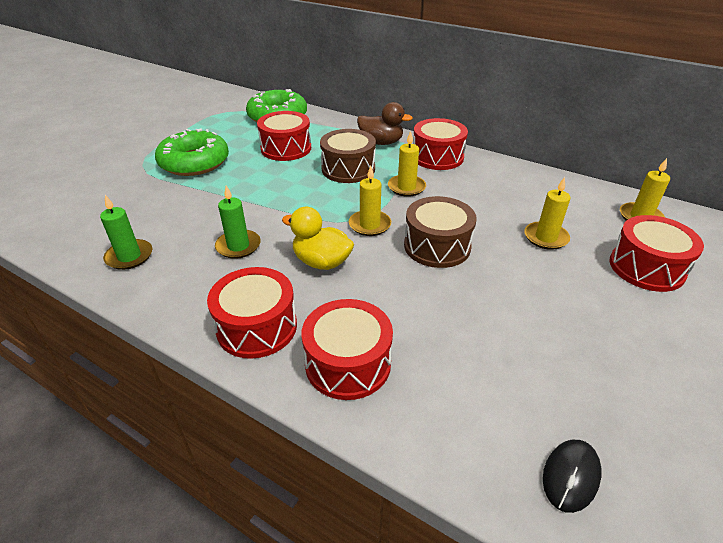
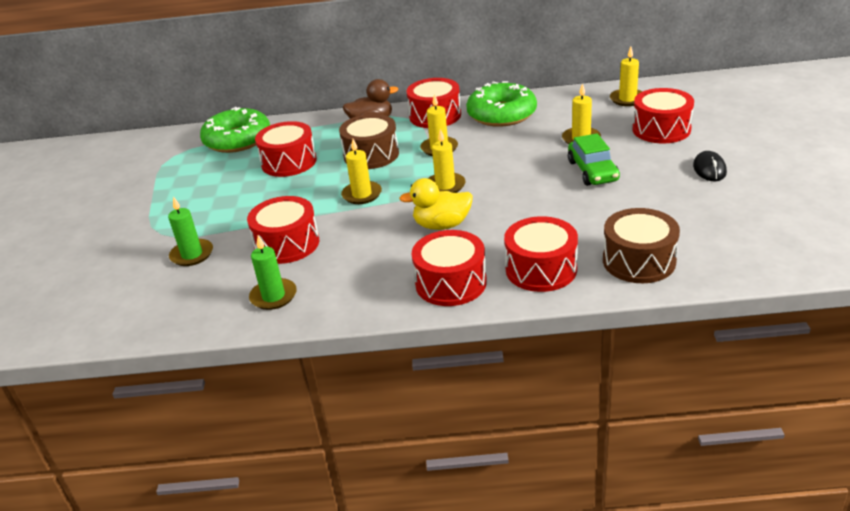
camera: 30 degrees left, 5 degrees down
green donut [155,128,229,176] -> green donut moved to [466,81,537,127]
green candle [215,185,261,259] -> green candle moved to [168,197,213,266]
brown drum [404,196,477,268] -> brown drum moved to [603,208,680,283]
black mouse [543,440,601,513] -> black mouse moved to [693,151,727,181]
none -> red drum [247,196,319,264]
none -> yellow candle [341,139,382,204]
none -> green car [568,133,620,186]

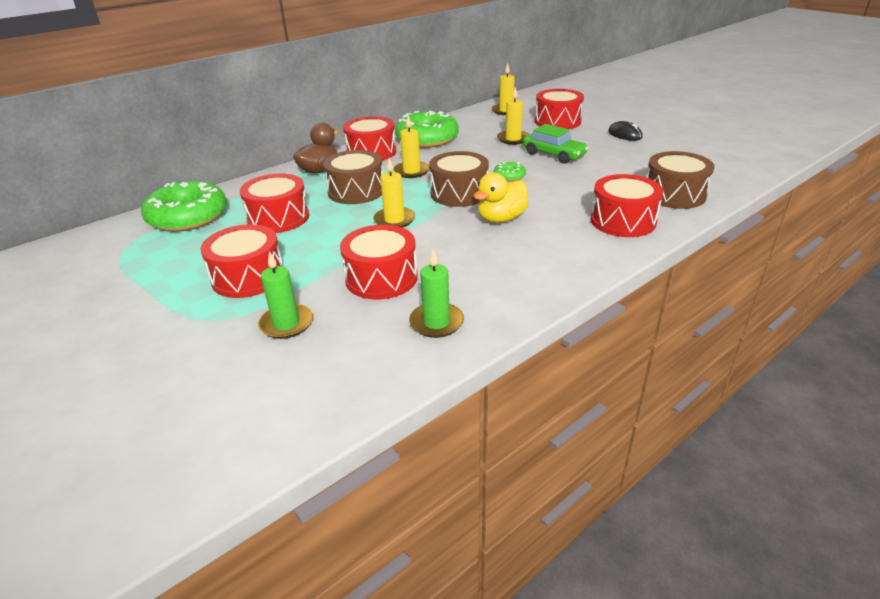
camera: 40 degrees left, 0 degrees up
red drum [412,230,487,306] -> red drum moved to [201,224,283,298]
yellow candle [428,129,466,193] -> brown drum [429,151,489,207]
none -> green donut [494,162,526,181]

